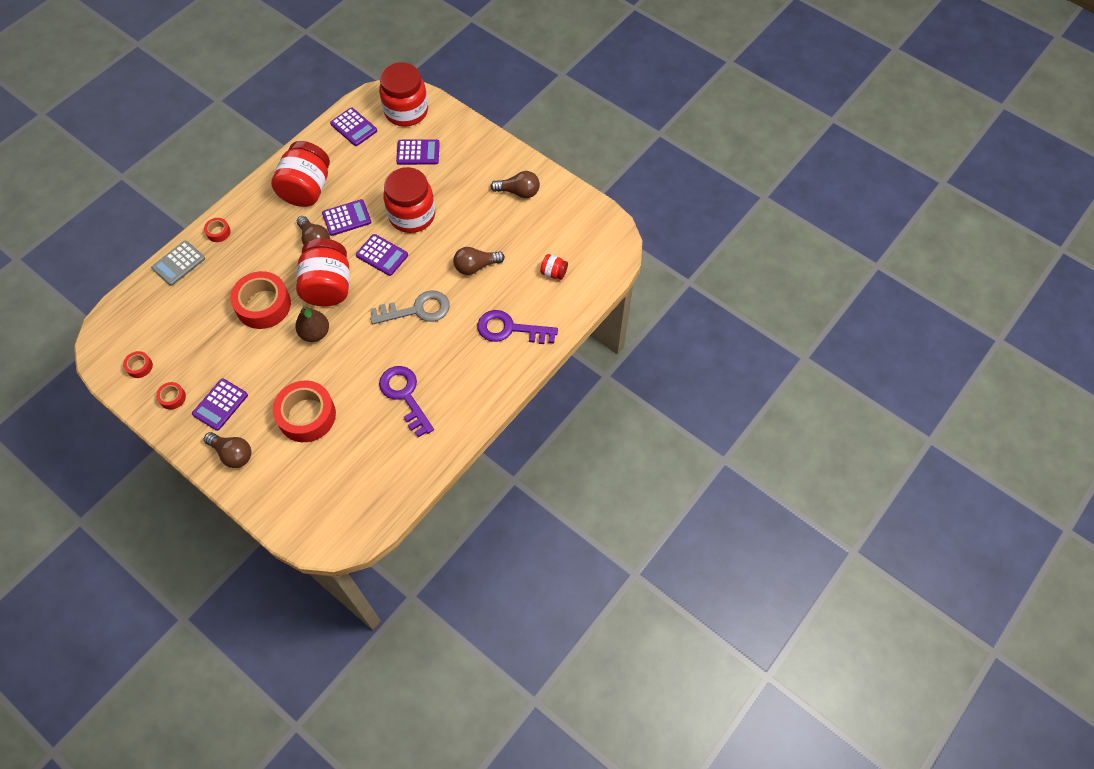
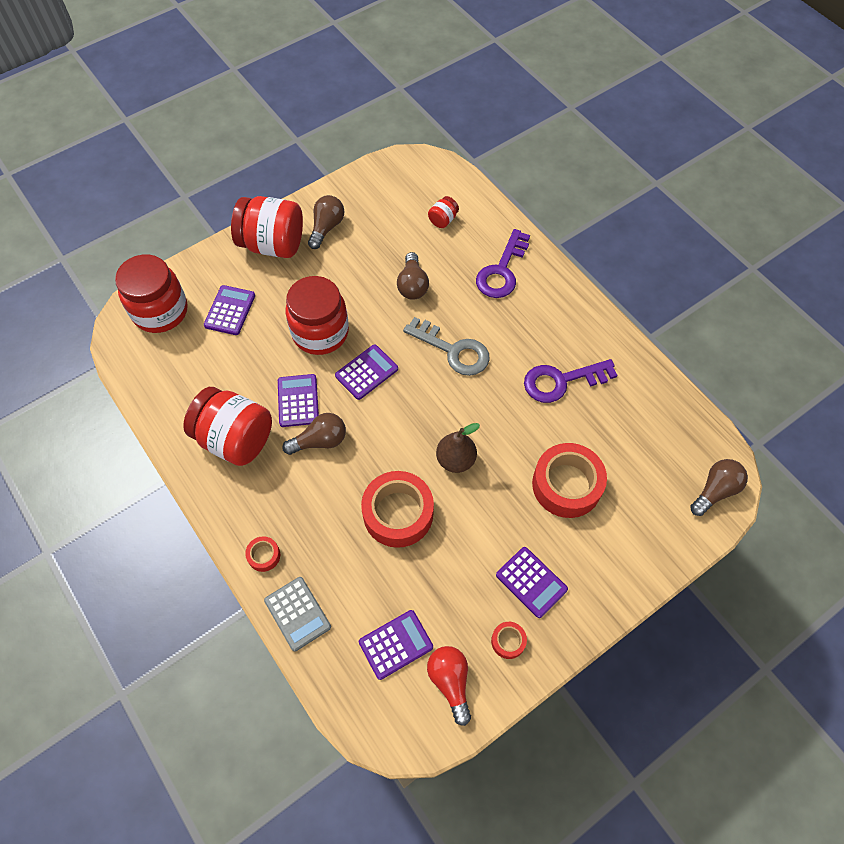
camera: 75 degrees left, 0 degrees up
red tape [123,351,153,378] -> red light bulb [427,646,471,726]
brown light bulb [204,432,251,468] -> brown light bulb moved to [690,459,748,516]
red jar [296,238,349,307] -> red jar moved to [231,196,303,258]
purple calculator [330,107,377,146] -> purple calculator moved to [359,610,433,680]
grey key [370,290,450,325] -> grey key turned 120 degrees clockwise [403,317,490,376]

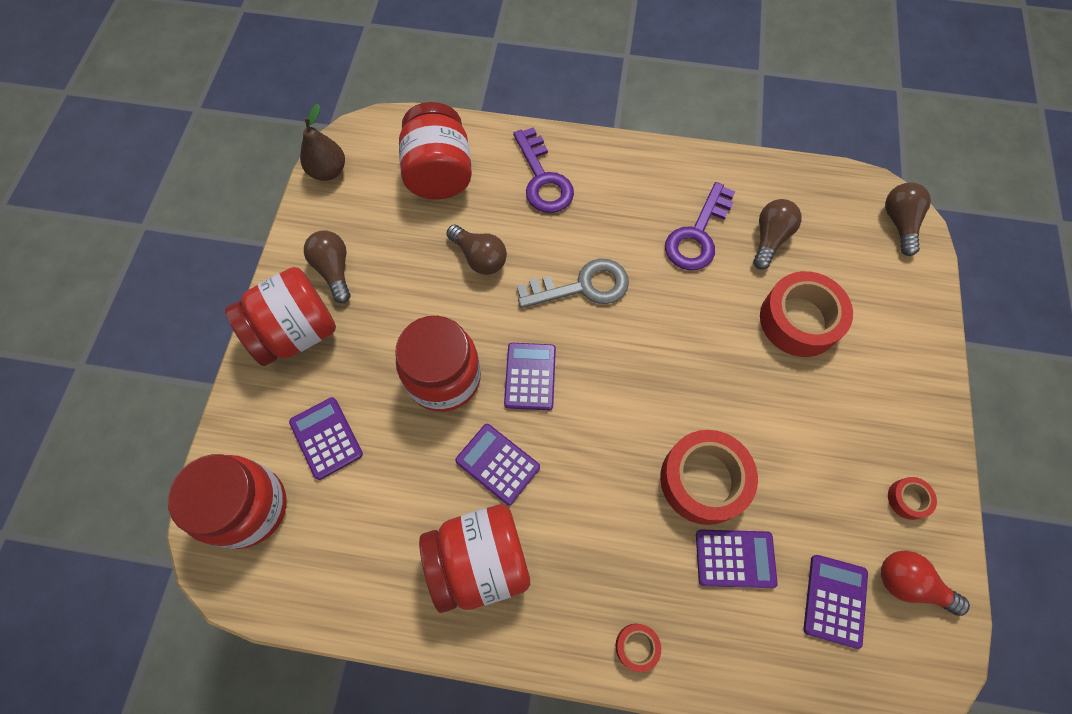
camera: 45 degrees left, 5 degrees up
grey calculator [264,577,331,651] -> none
brown light bulb [282,413,346,455] -> brown light bulb moved to [753,199,802,270]
red jar [428,196,459,228] -> red jar [399,102,472,200], size x2.29
brown pear [436,423,480,473] -> brown pear moved to [300,104,345,181]
purple calculator [496,547,568,618] -> purple calculator moved to [696,529,778,588]

